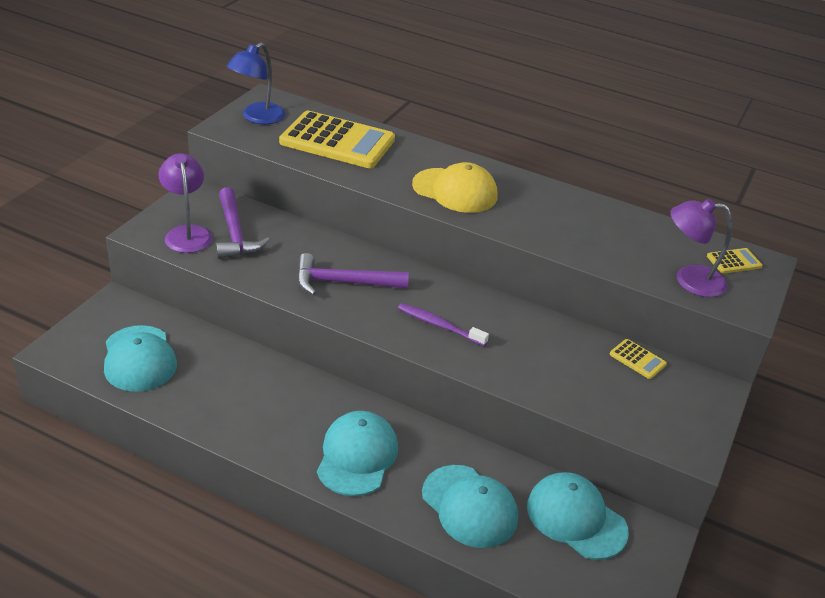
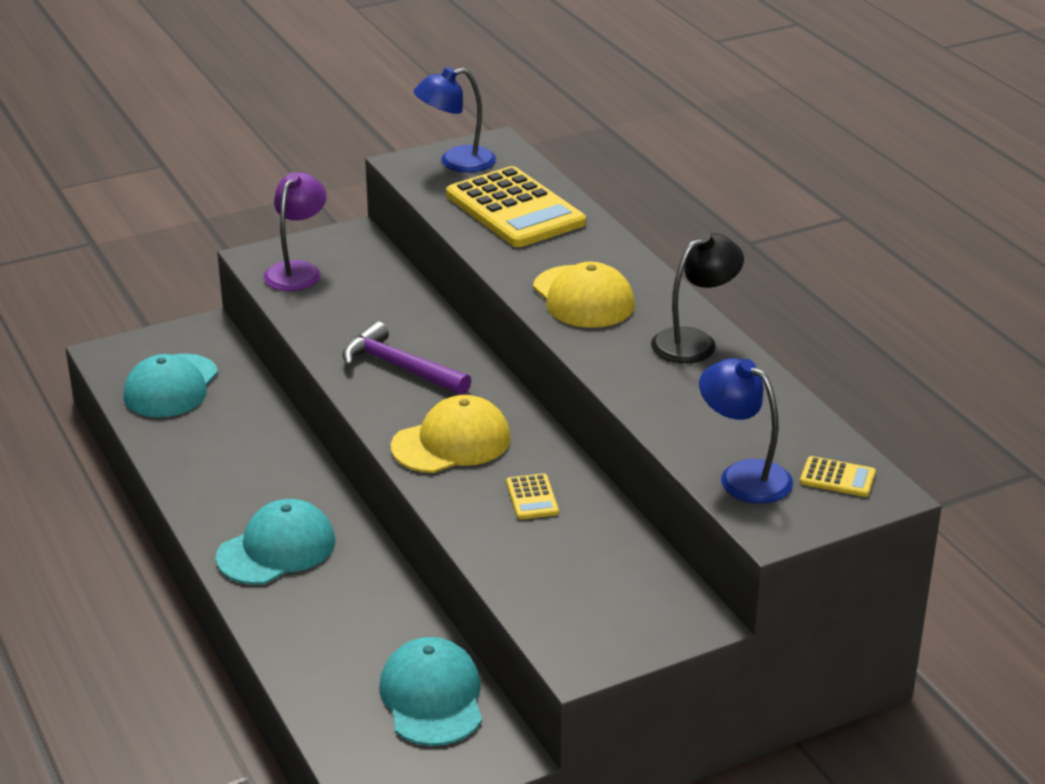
camera: 40 degrees right, 5 degrees down
purple hammer [216,187,270,259] -> none
purple toothbrush [398,303,489,346] -> yellow cap [391,395,511,473]
turquoise cap [422,465,518,548] -> none
yellow calculator [610,339,667,379] -> yellow calculator moved to [506,473,559,520]
purple lamp [670,199,732,297] -> blue lamp [699,358,793,504]
none -> black lamp [651,232,744,363]

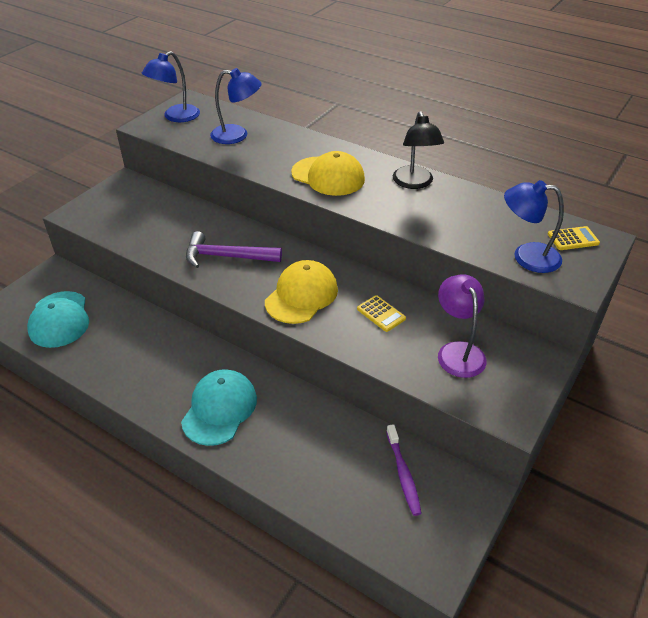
camera: 30 degrees left, 10 degrees up
purple lamp [263,172,327,291] -> purple lamp moved to [438,274,487,378]
turquoise cap [379,637,482,746] -> purple toothbrush [386,424,422,516]
yellow calculator [446,166,586,247] -> blue lamp [210,68,262,144]
black lamp [651,232,744,363] -> black lamp turned 150 degrees clockwise [393,111,444,189]

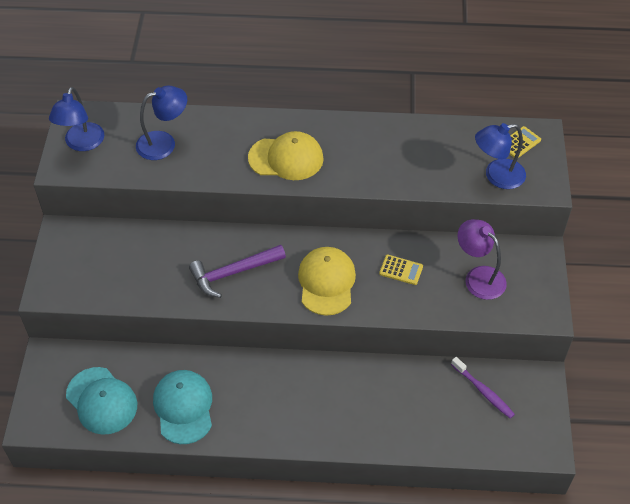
camera: 30 degrees left, 10 degrees up
turquoise cap [181,369,257,446] -> turquoise cap moved to [153,370,212,444]
black lamp [393,111,444,189] -> none

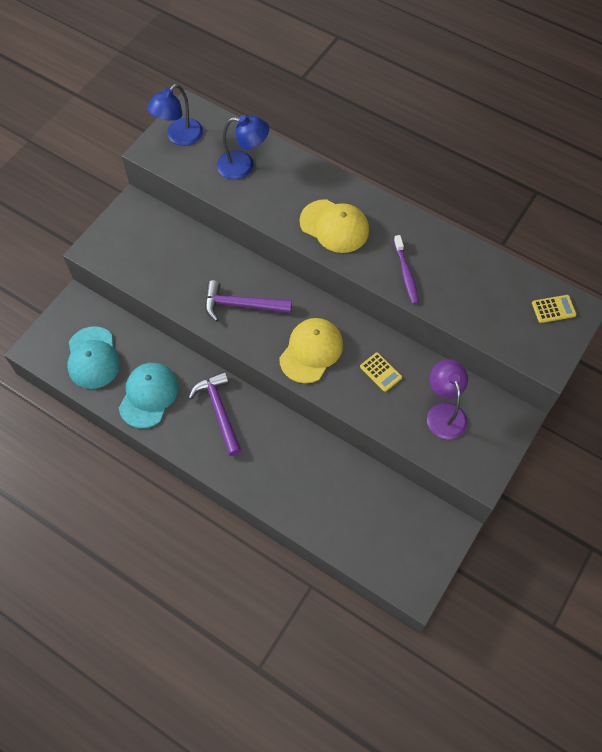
camera: 30 degrees right, 10 degrees up
purple toothbrush [451,357,515,419] -> purple toothbrush moved to [394,235,419,304]
blue lamp [475,123,526,189] -> none
none -> purple hammer [189,371,242,456]

